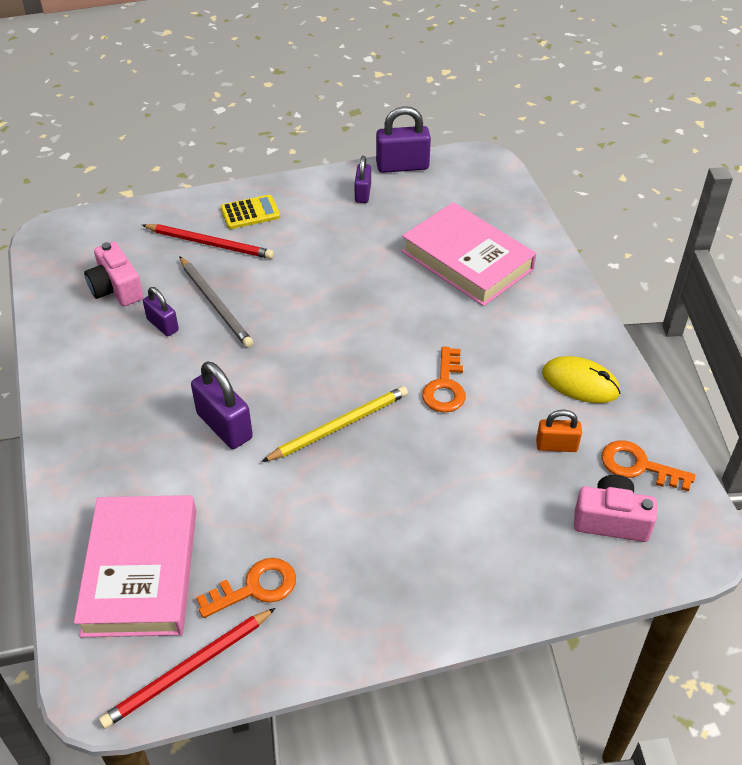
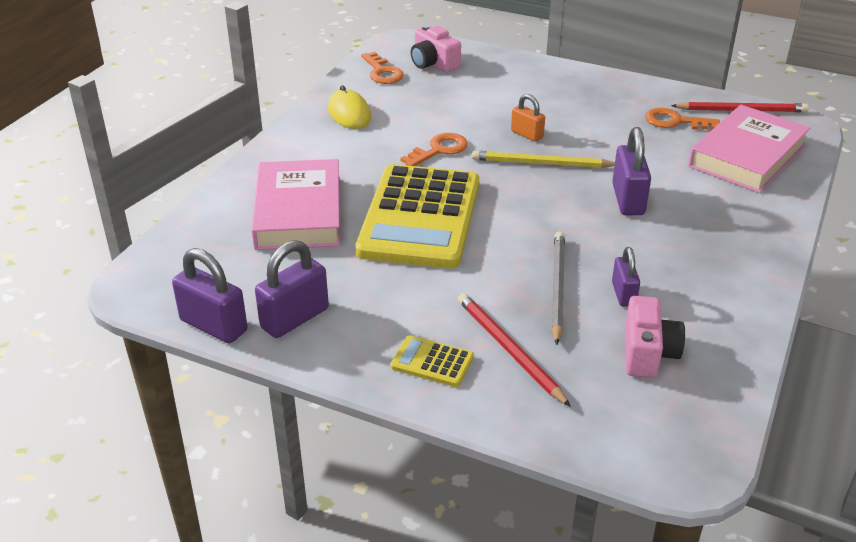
camera: 140 degrees left, 10 degrees down
purple padlock [354,156,371,203] -> purple padlock [255,240,329,338], size x1.63
orange padlock [536,410,582,452] -> orange padlock moved to [511,94,545,142]
none -> yellow calculator [355,164,479,269]

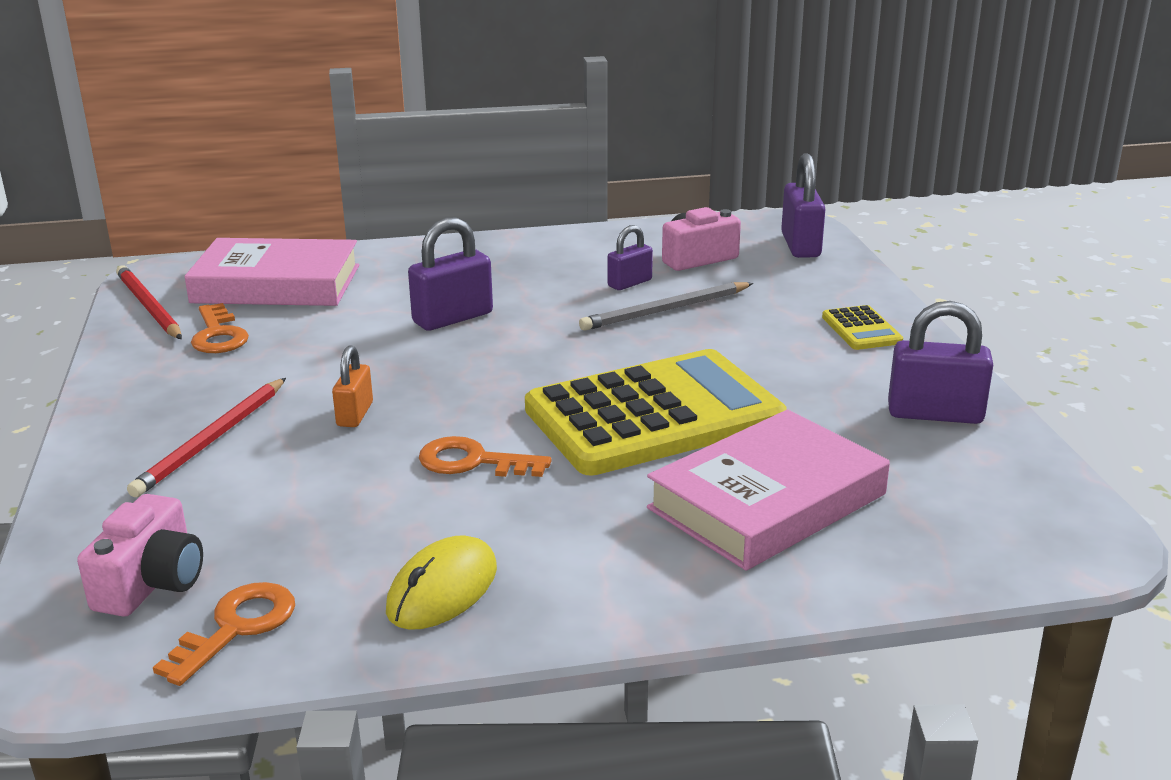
camera: 125 degrees left, 10 degrees down
purple padlock [172,248,248,343] -> purple padlock moved to [781,153,825,258]
red pencil [458,293,571,407] -> red pencil moved to [127,378,286,497]
yellow pencil [472,151,615,168] -> none

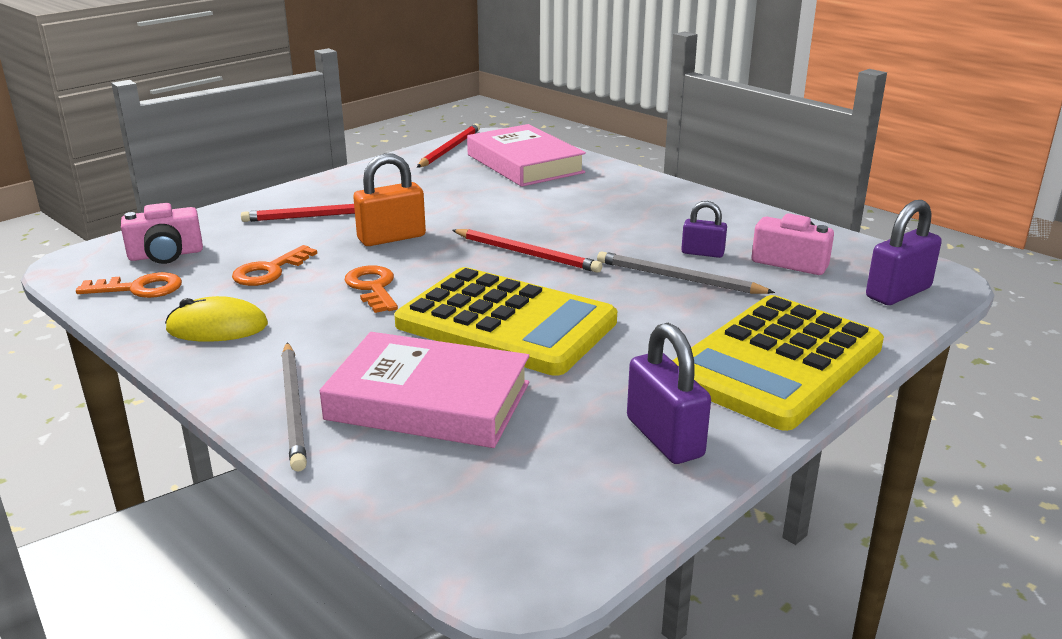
camera: 55 degrees right, 0 degrees up
orange key [191,303,249,353] -> orange key moved to [232,245,317,286]
orange padlock [332,345,373,427] -> orange padlock [353,153,426,246], size x1.63
purple padlock [408,217,493,331] -> none
yellow calculator [822,305,903,350] -> yellow calculator [672,295,884,431], size x2.48
none -> grey pencil [282,342,307,471]
none -> red pencil [452,229,602,273]

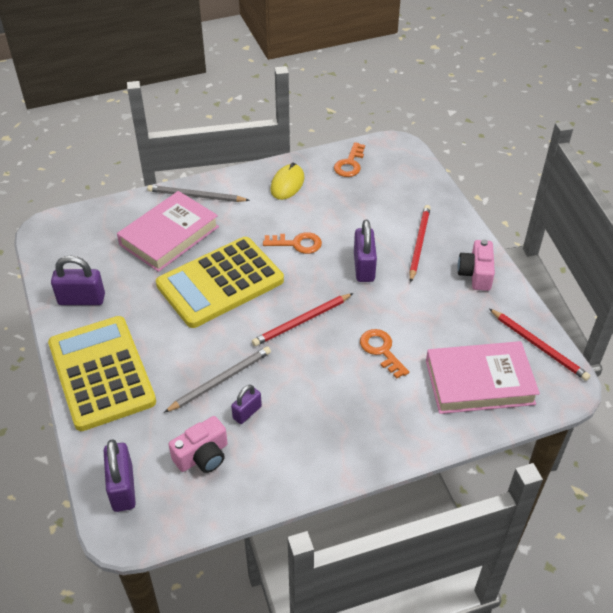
camera: 115 degrees right, 20 degrees up
pink camera [121,203,203,264] -> pink camera moved to [458,239,495,291]
orange key [232,245,317,286] -> orange key moved to [360,329,409,379]
orange padlock [353,153,426,246] -> purple padlock [354,220,377,282]

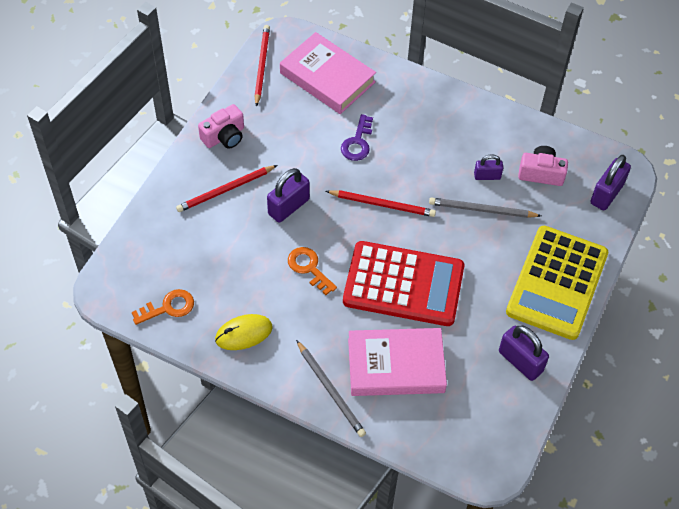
camera: 135 degrees left, 10 degrees up
yellow calculator [156,237,284,328] -> red calculator [343,241,464,326]
orange key [360,329,409,379] -> purple key [341,114,373,161]

